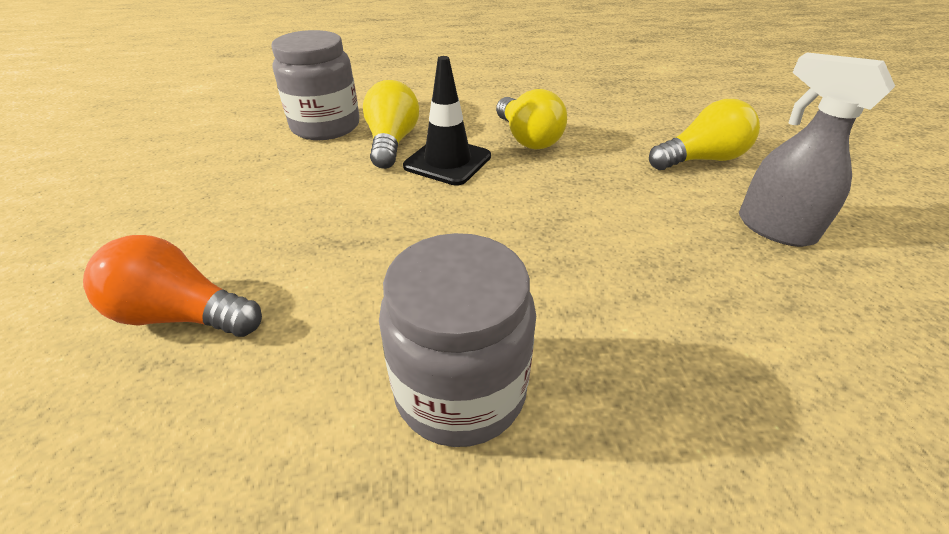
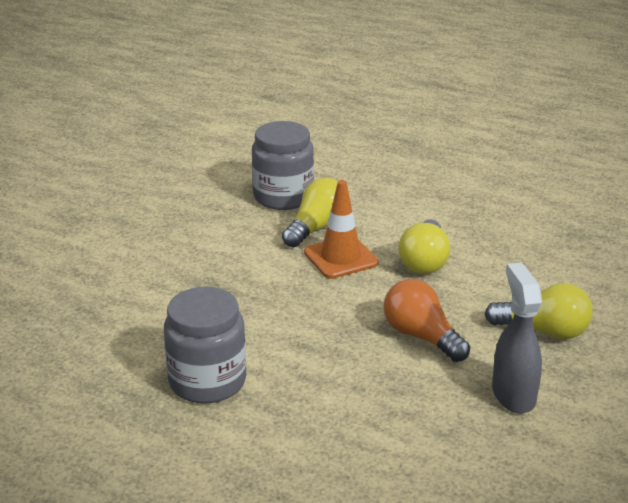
camera: 35 degrees right, 10 degrees down
orange light bulb [83,235,262,337] -> orange light bulb moved to [384,279,470,362]
black traffic cone [403,56,491,186] -> orange traffic cone [304,180,378,279]

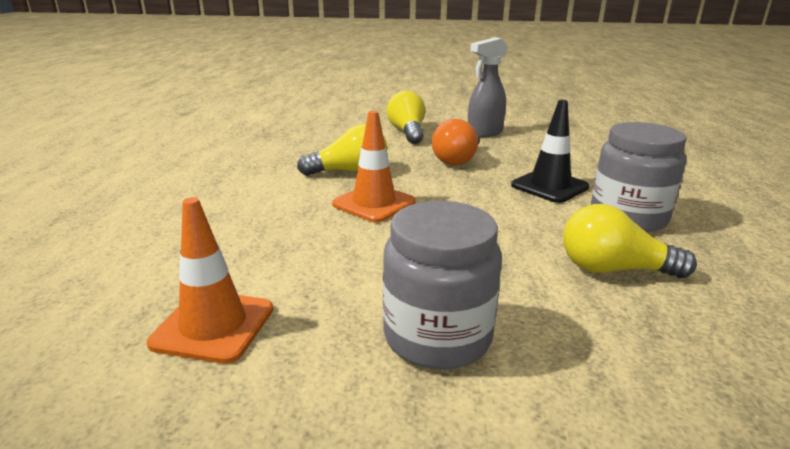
camera: 115 degrees left, 5 degrees down
grey jar [252,121,314,210] -> grey jar moved to [383,201,502,369]
yellow light bulb [282,178,338,247] -> yellow light bulb moved to [563,204,697,278]
none -> orange traffic cone [147,197,273,364]
none -> black traffic cone [511,100,590,203]

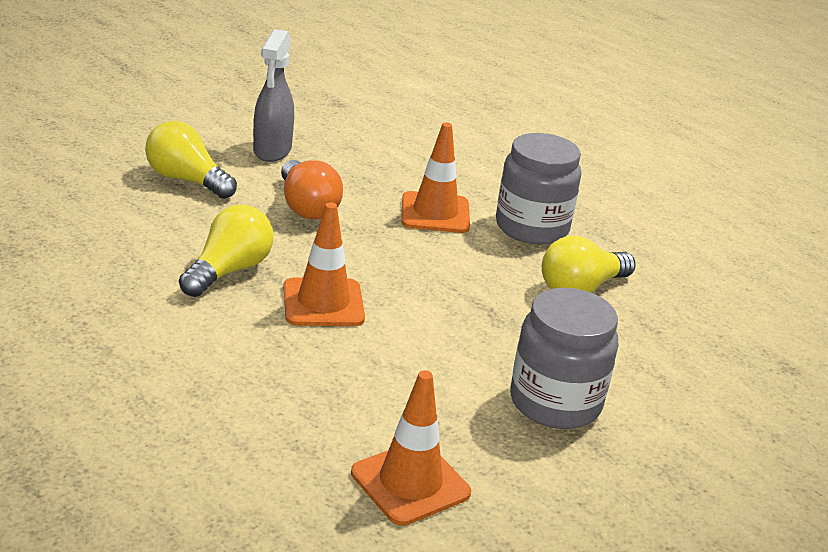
camera: 50 degrees left, 5 degrees up
black traffic cone [511,100,590,203] -> orange traffic cone [401,123,470,233]

